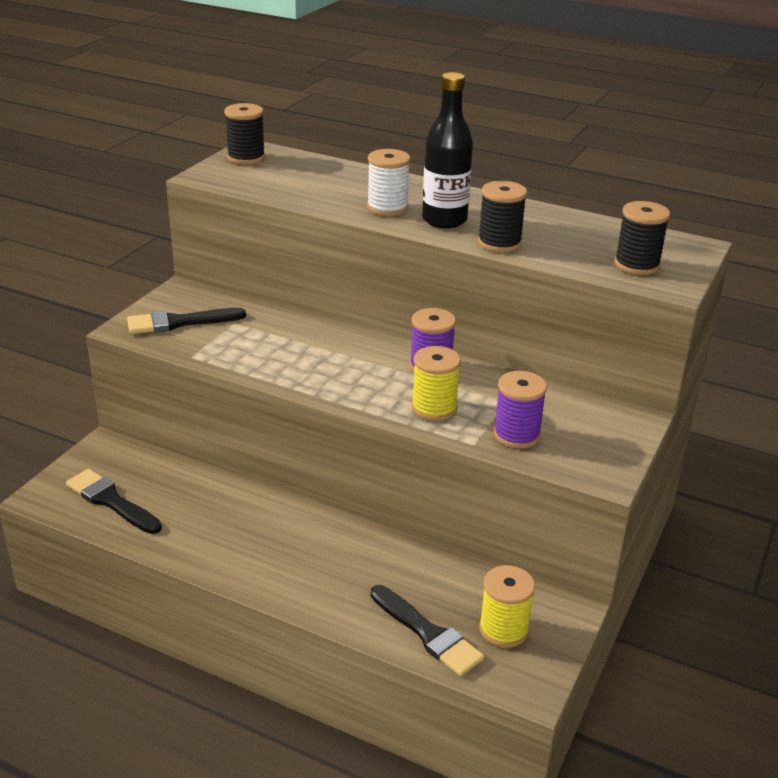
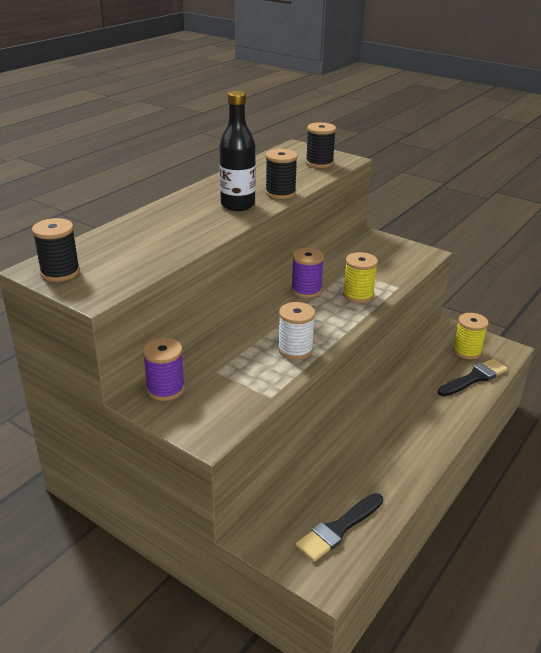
camera: 80 degrees left, 0 degrees up
black brush [127,308,246,334] -> none
white spool [367,149,411,216] -> white spool moved to [278,302,315,360]
purple spool [493,371,547,448] -> purple spool moved to [143,338,185,401]

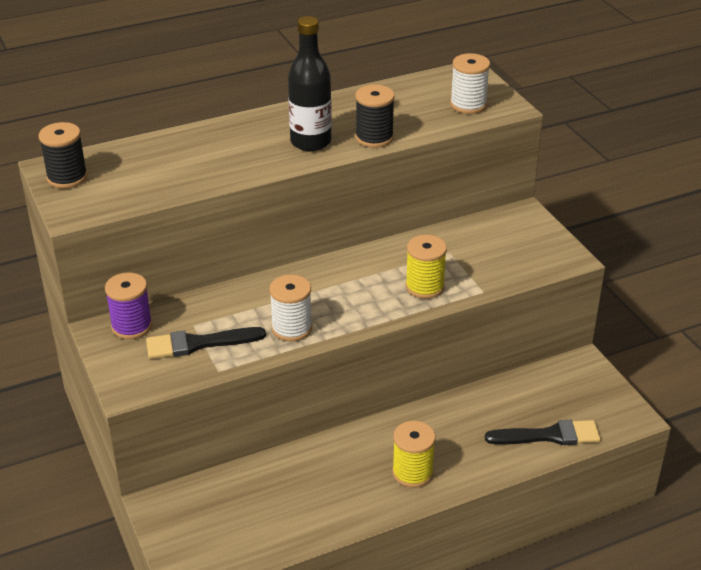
camera: 30 degrees right, 5 degrees up
purple spool [291,248,324,298] -> none
black brush [296,493,383,562] -> black brush moved to [146,327,266,359]
black spool [306,122,336,168] -> white spool [450,53,490,114]
yellow spool [453,313,489,359] -> yellow spool moved to [392,421,436,488]

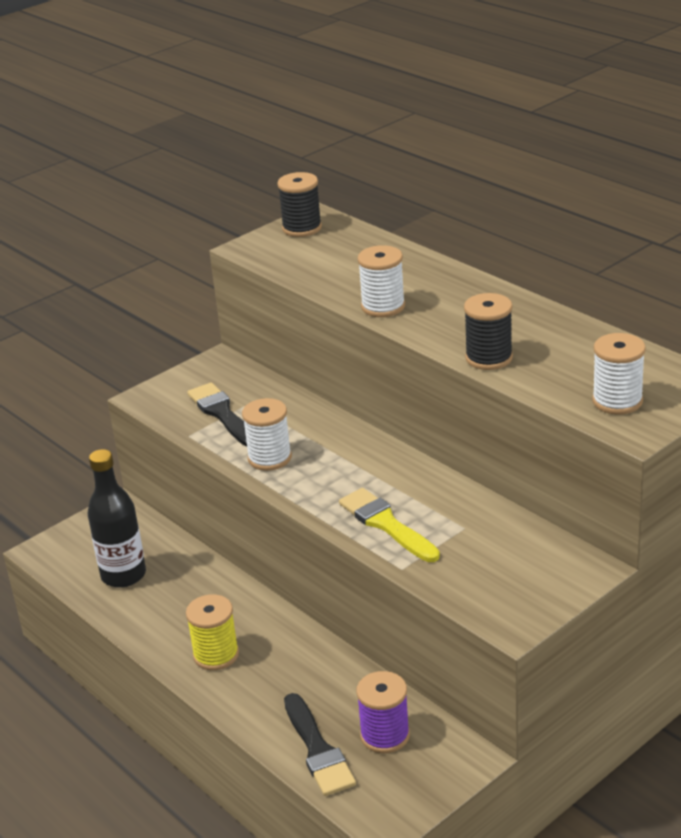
camera: 75 degrees right, 5 degrees down
purple spool [105,273,152,339] -> purple spool moved to [356,671,410,753]
black bottle [288,16,332,151] -> black bottle moved to [88,449,146,588]
yellow spool [405,235,447,299] -> yellow brush [339,488,440,562]
none -> white spool [358,245,405,317]

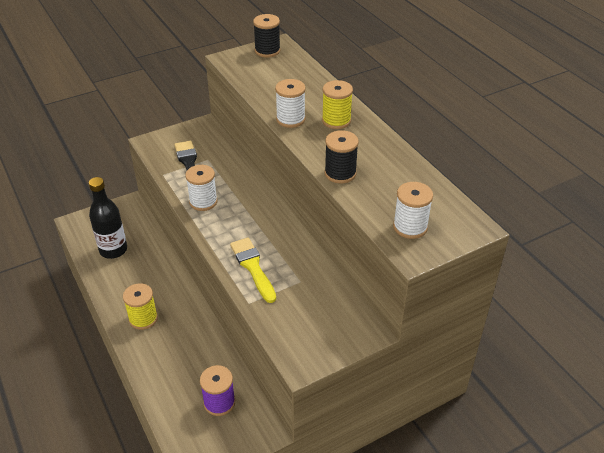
camera: 10 degrees right, 10 degrees up
black brush [284,693,356,796] -> none
none -> yellow spool [322,80,353,129]

